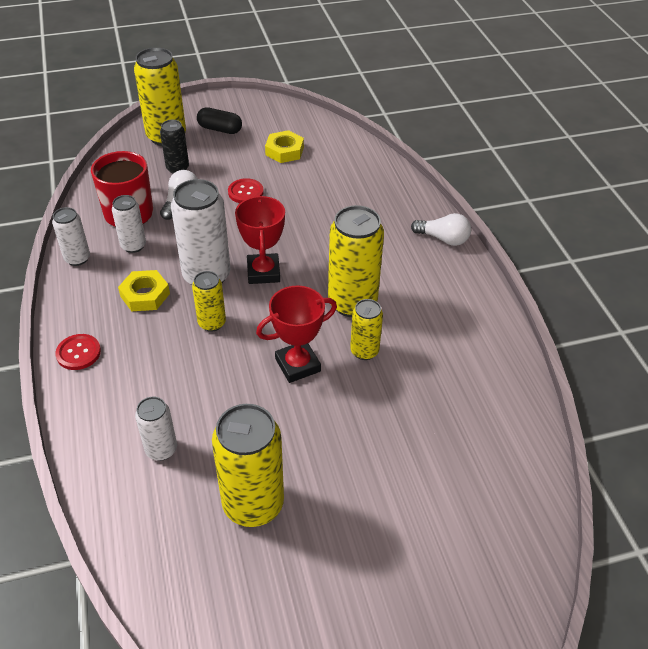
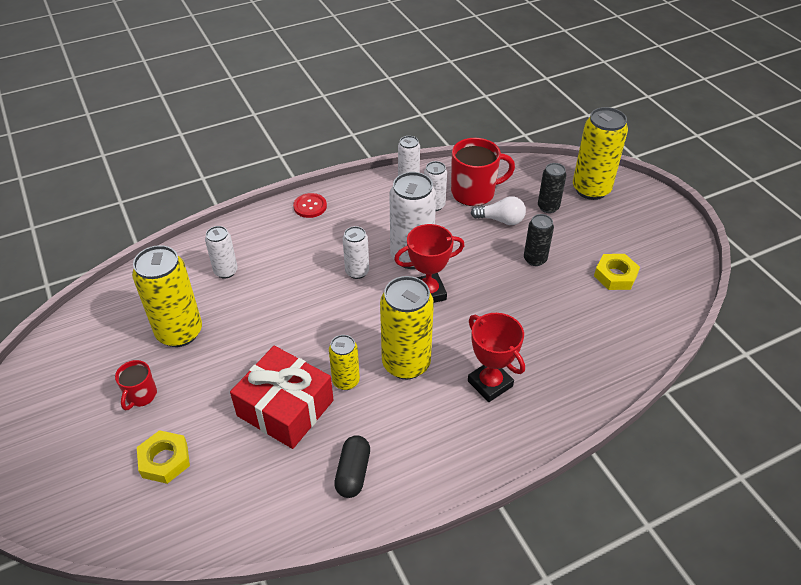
camera: 80 degrees right, 0 degrees up
yellow nut [118,270,170,311] -> yellow nut moved to [137,430,190,484]
yellow can [192,271,226,332] -> white can [343,226,369,279]
black capsule [197,107,242,134] -> black capsule moved to [334,435,370,498]
red button [228,178,264,203] -> black can [524,214,554,266]
red trophy [256,286,337,383] -> red trophy moved to [468,313,525,402]
white light bulb [411,213,471,246] -> none
none -> red mug [115,360,157,410]
none -> red gift [230,346,334,449]

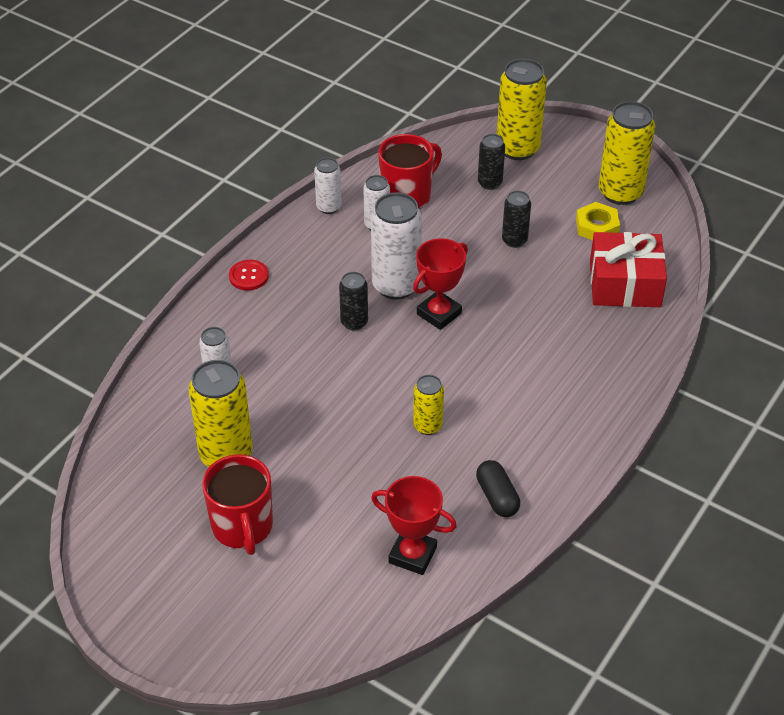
camera: 30 degrees left, 0 degrees up
red mug [115,360,157,410] -> red mug [202,454,273,555], size x1.80
yellow nut [137,430,190,484] -> none
red gift [230,346,334,449] -> red gift moved to [590,232,667,307]
white can [343,226,369,279] -> black can [339,272,368,330]
yellow can [380,276,434,380] -> yellow can moved to [599,101,655,205]
red trophy [468,313,525,402] -> red trophy moved to [371,476,457,575]
white light bulb [471,196,526,225] -> none

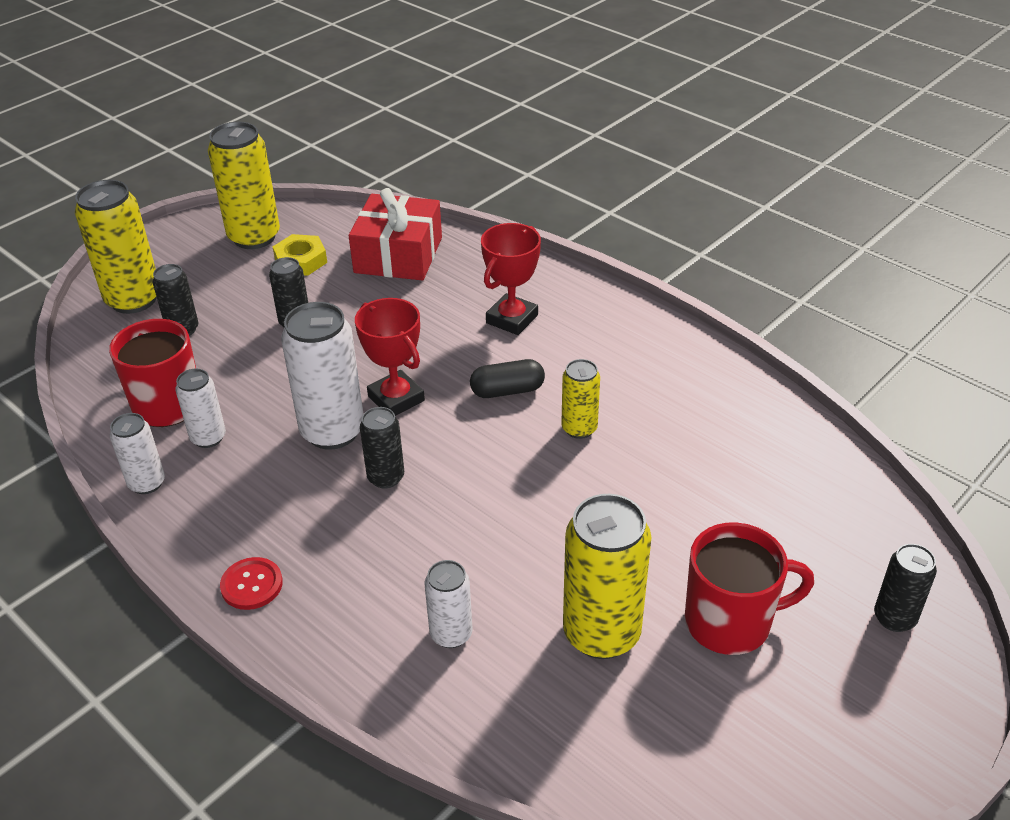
camera: 80 degrees left, 5 degrees down
red trophy [371,476,457,575] -> red trophy moved to [481,223,541,335]
black capsule [476,460,520,517] -> black capsule moved to [470,359,545,398]
none -> black can [874,544,937,632]

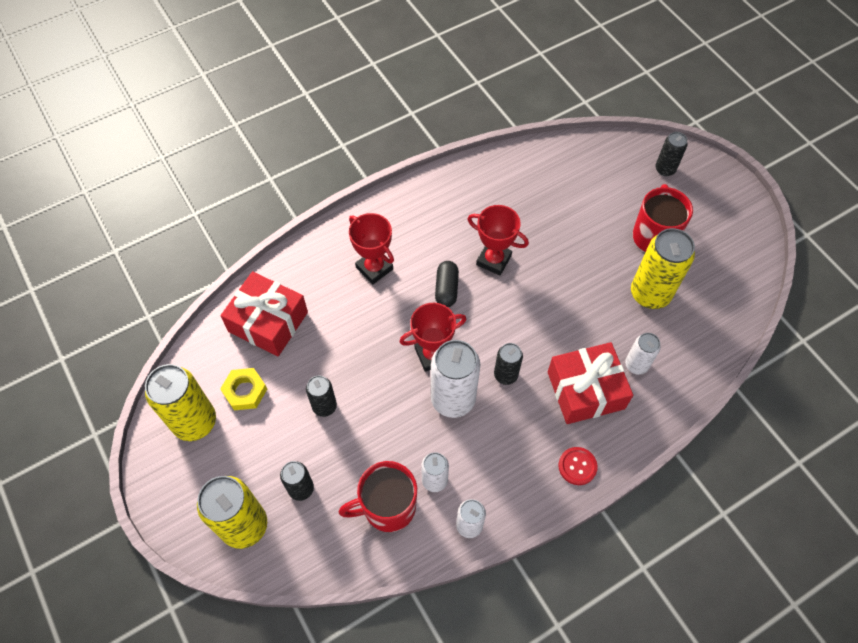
camera: 75 degrees left, 20 degrees up
yellow can [561,359,600,439] -> red trophy [468,205,529,275]
none -> red gift [547,342,633,424]

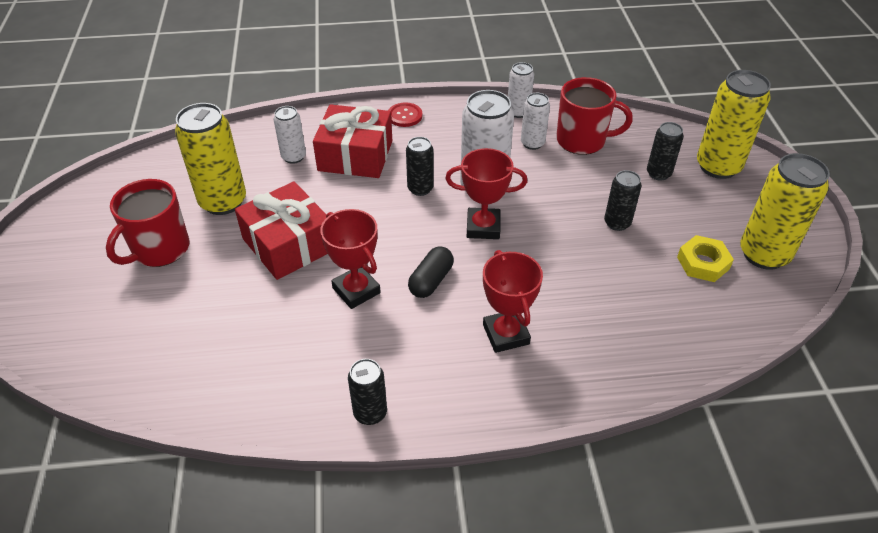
camera: 155 degrees left, 15 degrees down
red gift [220,271,308,356] -> red gift moved to [235,181,328,280]
black can [655,132,688,176] -> black can moved to [348,359,387,425]

